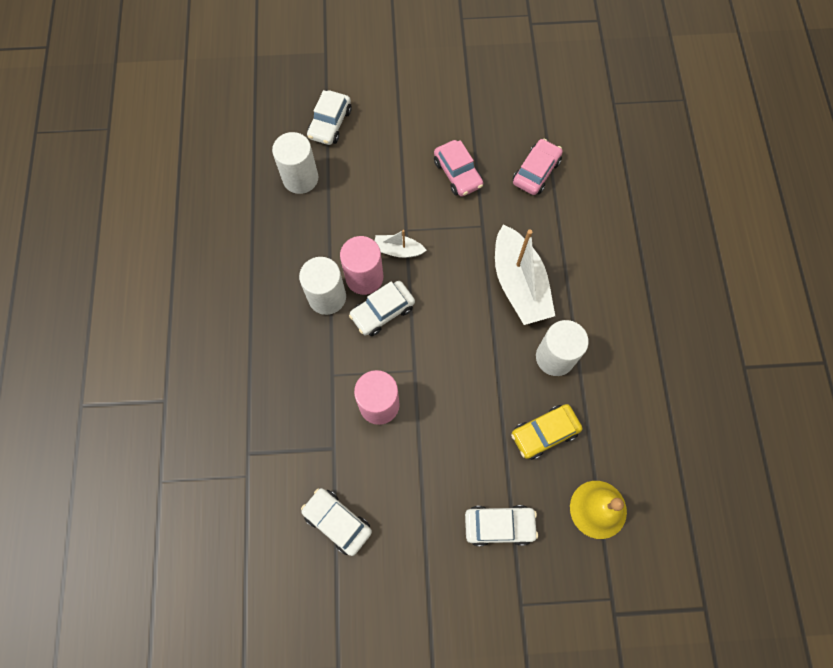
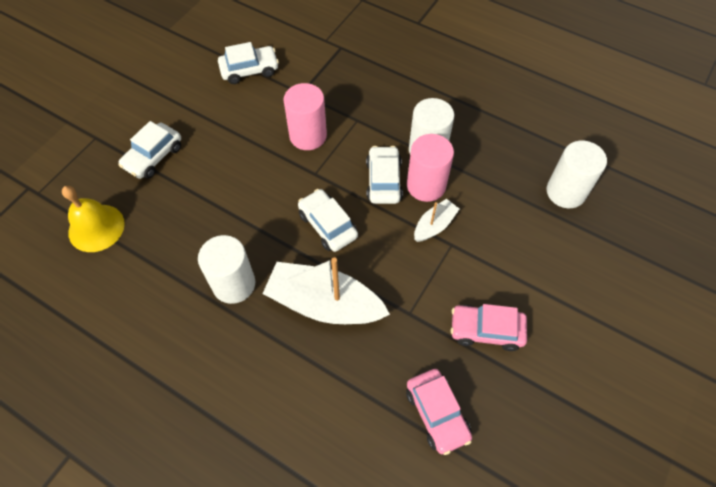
camera: 125 degrees right, 10 degrees down
white car [307,90,352,145] -> white car moved to [298,189,358,252]
yellow car [511,404,582,460] -> none

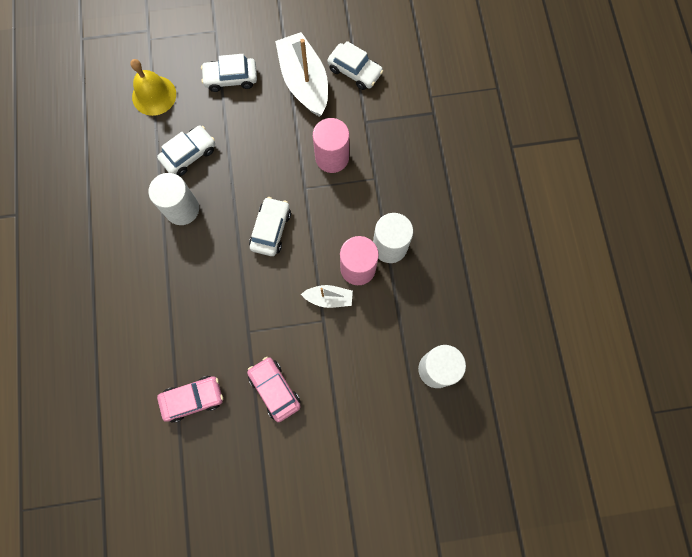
camera: 50 degrees right, 15 degrees up
white boat [263,258,390,324] -> white boat moved to [275,32,328,117]
white car [366,146,403,204] -> white car moved to [157,125,215,176]
pink car [406,369,472,455] -> pink car turned 135 degrees counterclockwise [157,376,223,423]

